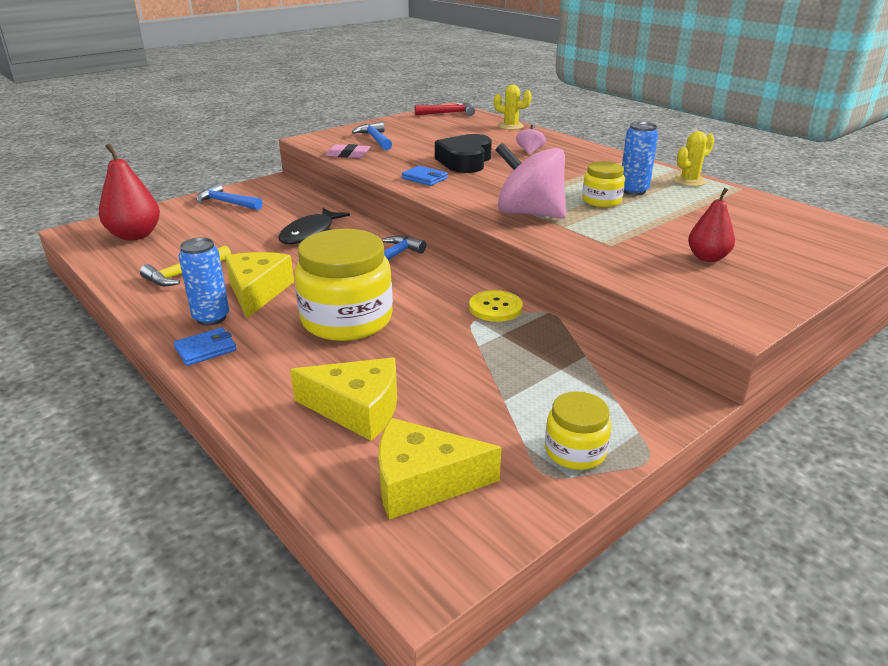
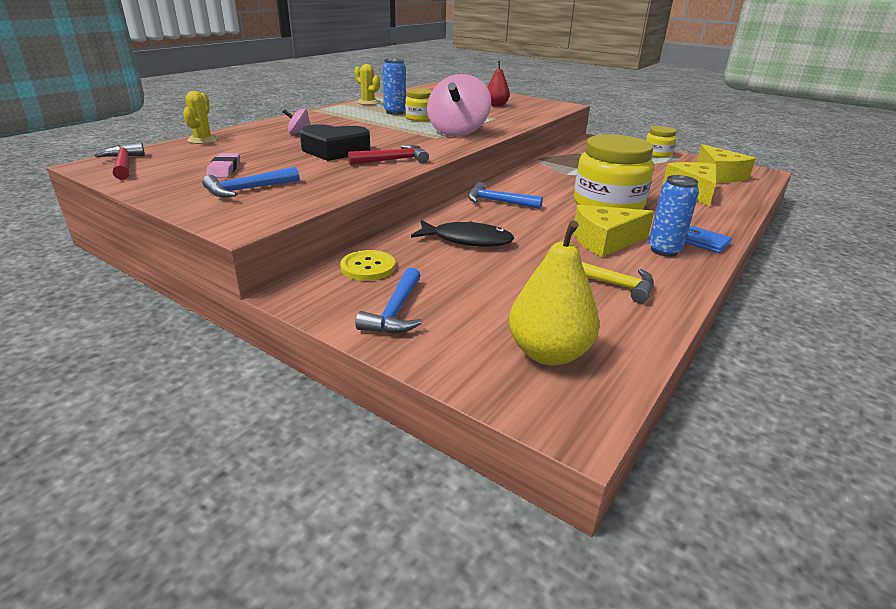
camera: 105 degrees left, 0 degrees up
red pear [99,143,160,241] -> yellow pear [509,221,599,366]
pink eraser [325,144,371,158] -> pink eraser moved to [206,153,240,178]
blue wallet [402,166,448,186] -> red hammer [348,145,429,165]
yellow button [469,290,523,322] -> yellow button moved to [340,250,395,281]

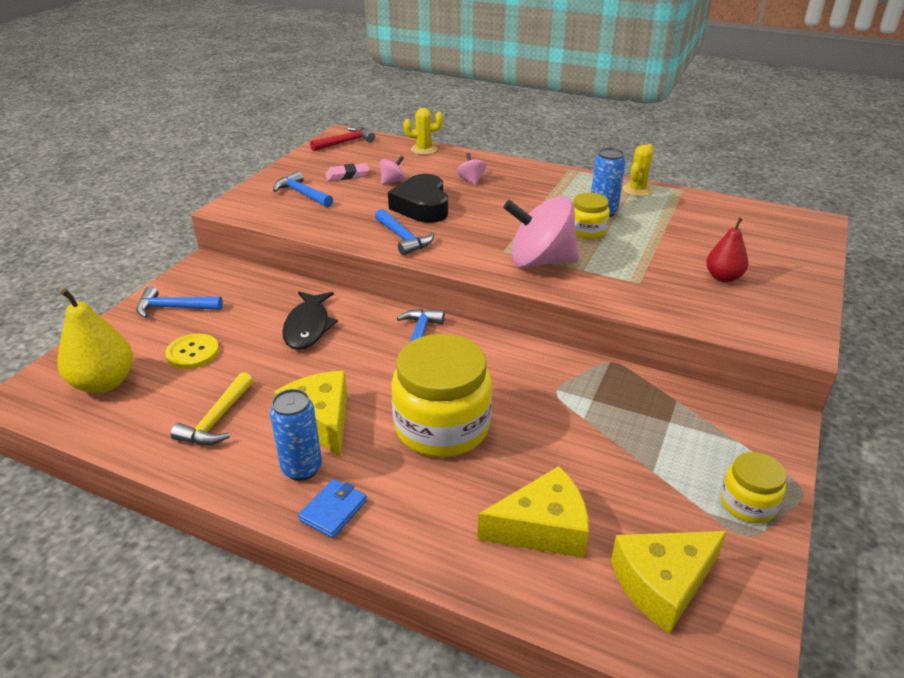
camera: 80 degrees right, 5 degrees up
yellow button [340,250,395,281] -> yellow button moved to [165,334,219,369]
red hammer [348,145,429,165] -> blue hammer [375,209,434,255]
none -> pink spinning top [380,156,405,185]

